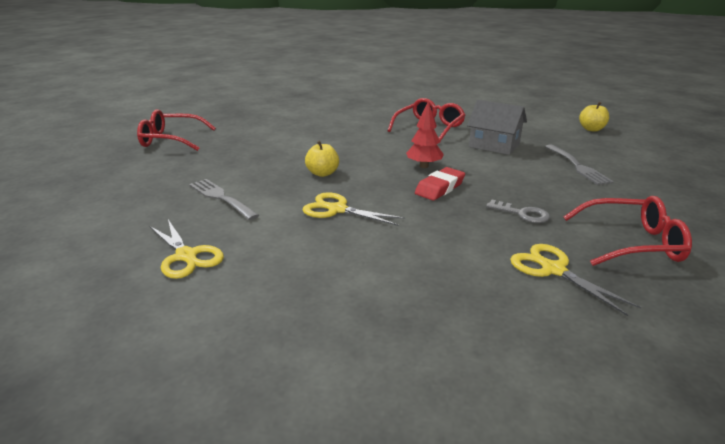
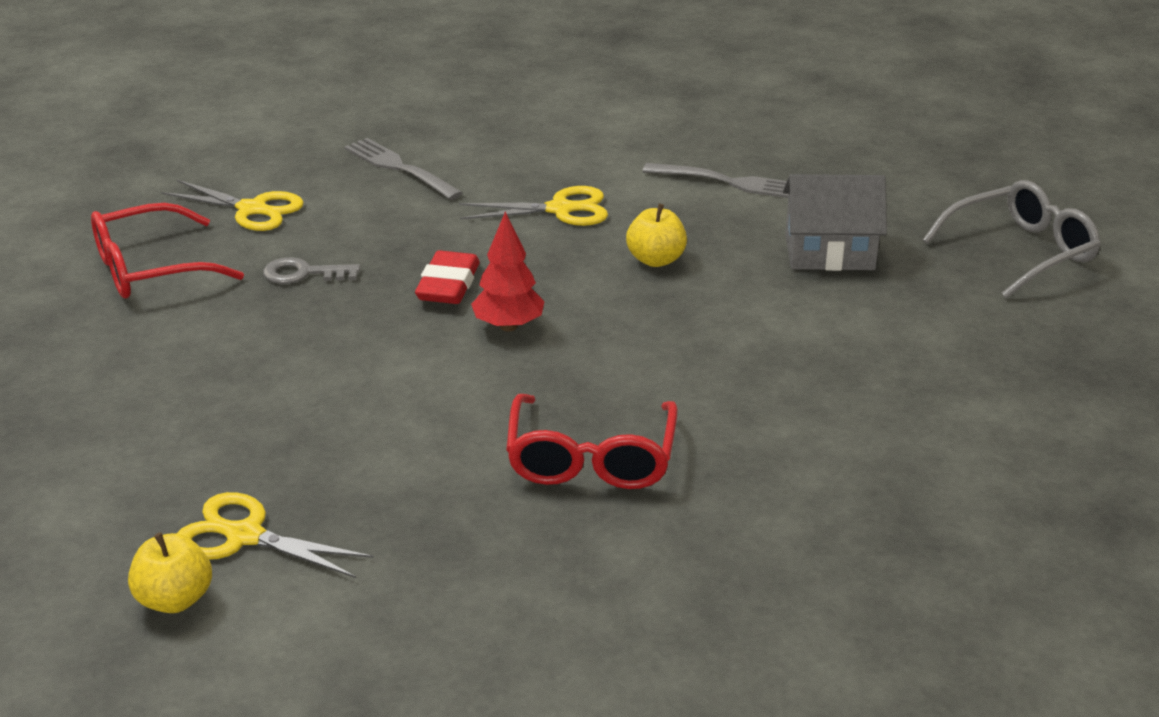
camera: 150 degrees right, 5 degrees up
red glasses [137,109,216,151] -> grey glasses [923,180,1101,299]
yellow scissors [149,220,224,279] -> yellow scissors moved to [176,492,374,578]
grey house [467,100,527,155] -> grey house moved to [783,174,887,271]
grey fork [545,144,614,185] -> grey fork moved to [344,138,463,200]

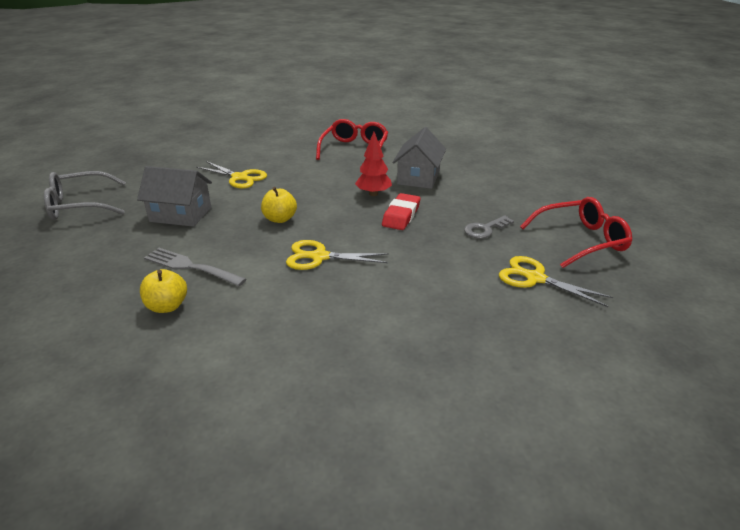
camera: 170 degrees left, 0 degrees up
yellow apple [128,532,212,613] -> yellow apple moved to [140,269,187,313]
yellow scissors [176,492,374,578] -> yellow scissors moved to [196,161,267,189]
grey key [263,257,360,284] -> grey key turned 135 degrees clockwise [464,215,514,239]
grey fork [344,138,463,200] -> none
none -> grey house [392,127,446,189]

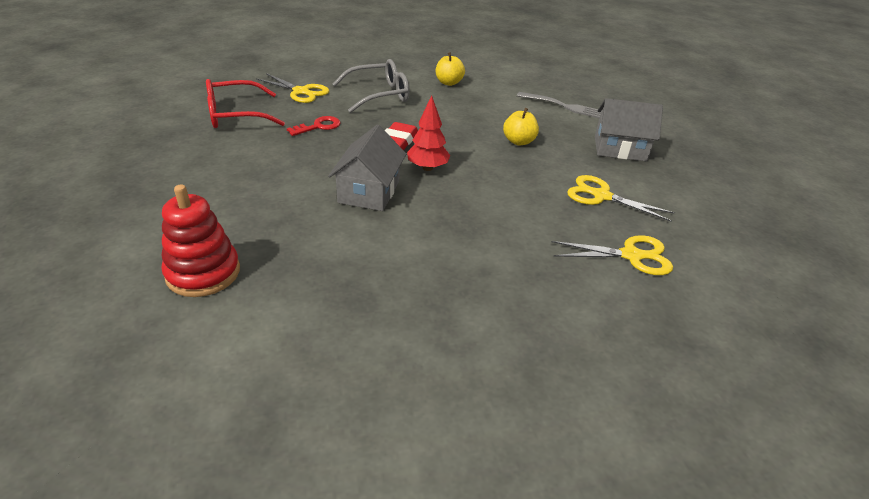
camera: 175 degrees right, 5 degrees up
grey glasses [44,171,126,220] -> grey glasses moved to [333,59,409,113]
yellow apple [140,269,187,313] -> yellow apple moved to [436,52,465,86]
yellow scissors [286,240,389,270] -> yellow scissors moved to [551,235,673,275]
red glasses [316,119,388,160] -> none
grey key [464,215,514,239] -> red key [287,116,341,136]
none -> red stacking toy [162,185,240,297]

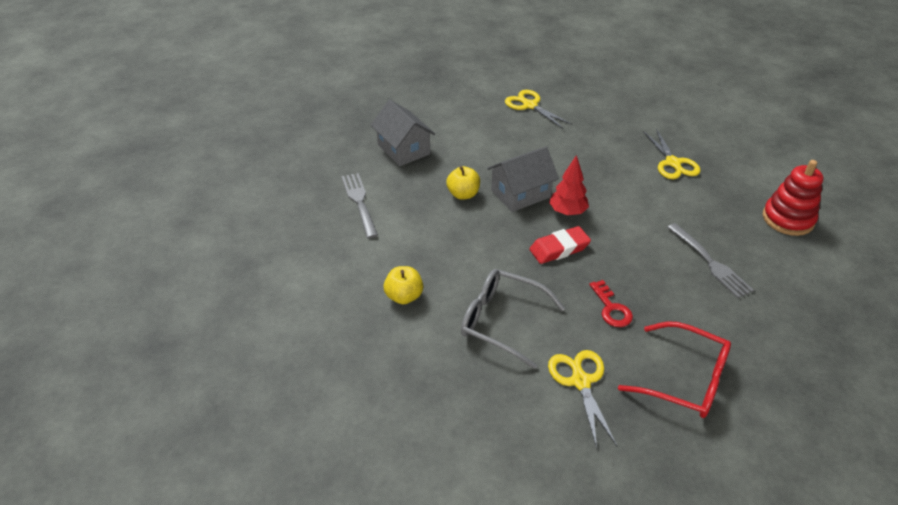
camera: 130 degrees left, 5 degrees up
red key [287,116,341,136] -> red key turned 120 degrees counterclockwise [589,280,633,327]
grey house [328,125,406,211] -> grey house moved to [487,146,559,212]
yellow scissors [567,175,675,222] -> yellow scissors moved to [643,128,701,179]
none -> grey fork [667,223,754,298]

